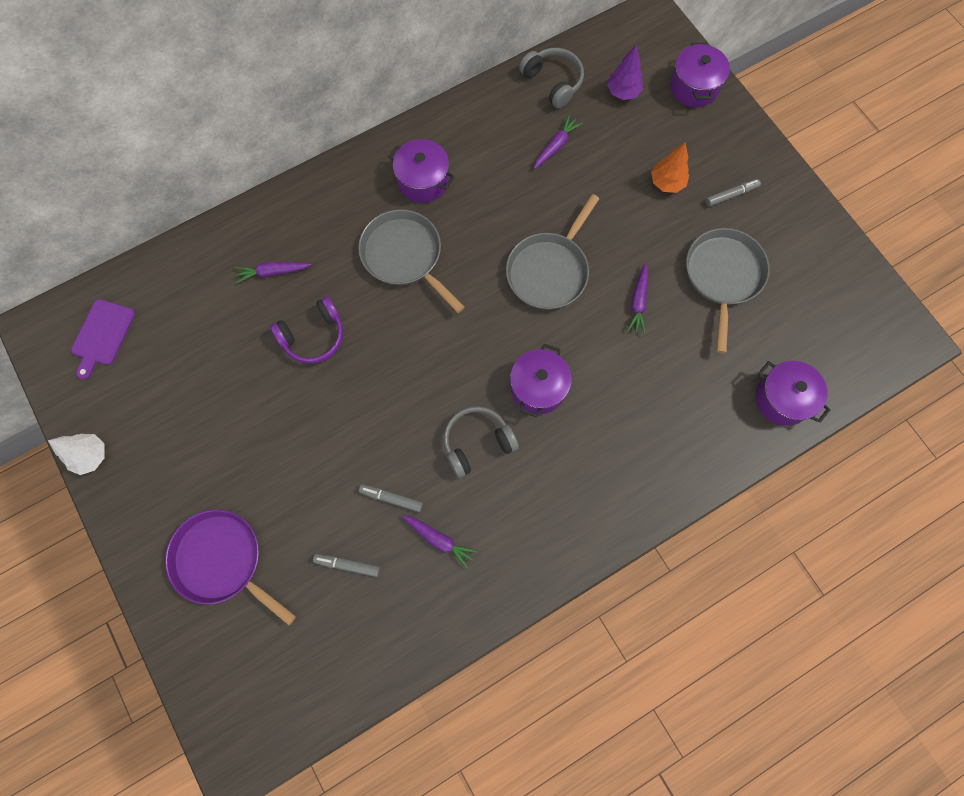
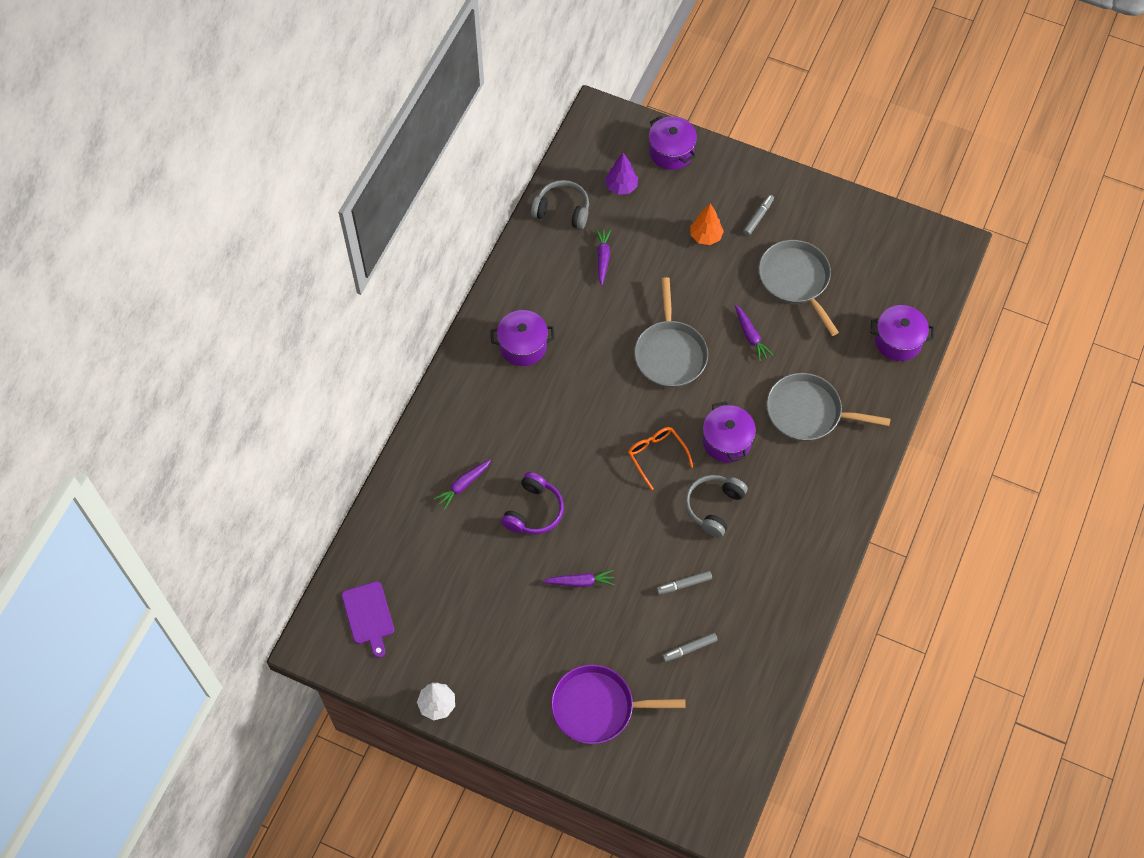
camera: 35 degrees left, 10 degrees down
grey pan [358,209,465,313] -> grey pan moved to [766,373,891,441]
purple carrot [402,515,478,568] -> purple carrot moved to [542,570,615,587]
none -> orange glasses [628,427,693,490]

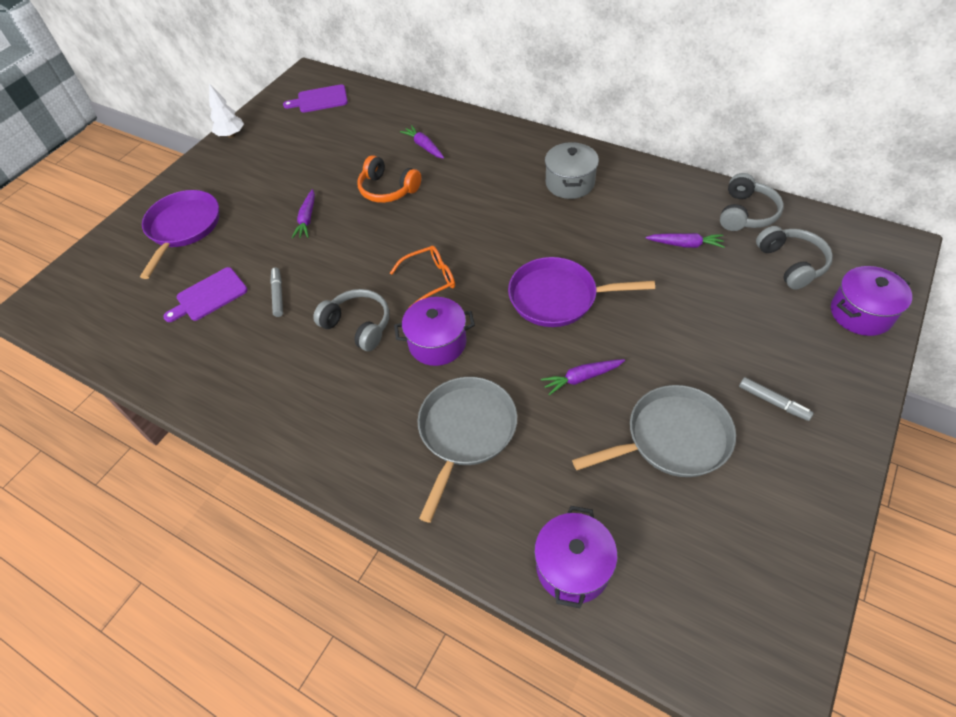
camera: 100 degrees right, 10 degrees down
purple pot [491,310,555,366] -> grey pot [545,142,599,199]
purple headphones [501,472,564,534] -> orange headphones [357,155,421,203]
purple tree [605,153,638,195] -> grey headphones [756,226,833,290]
grey pan [634,277,708,388] -> purple pan [508,257,655,327]
grey marker [662,632,718,662] -> purple cutting board [163,267,248,322]
orange tree [690,203,724,245] -> none

